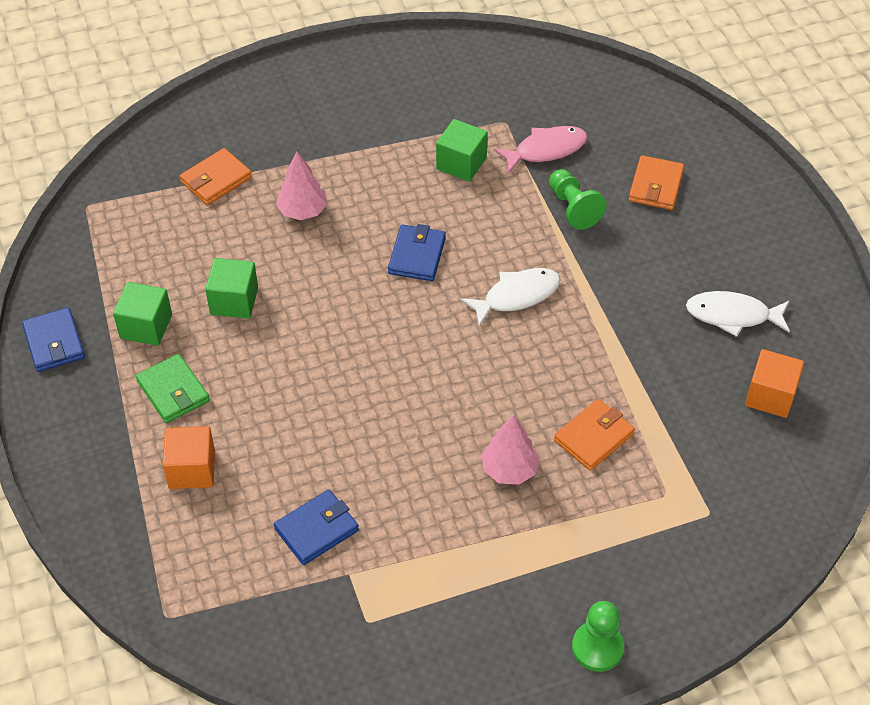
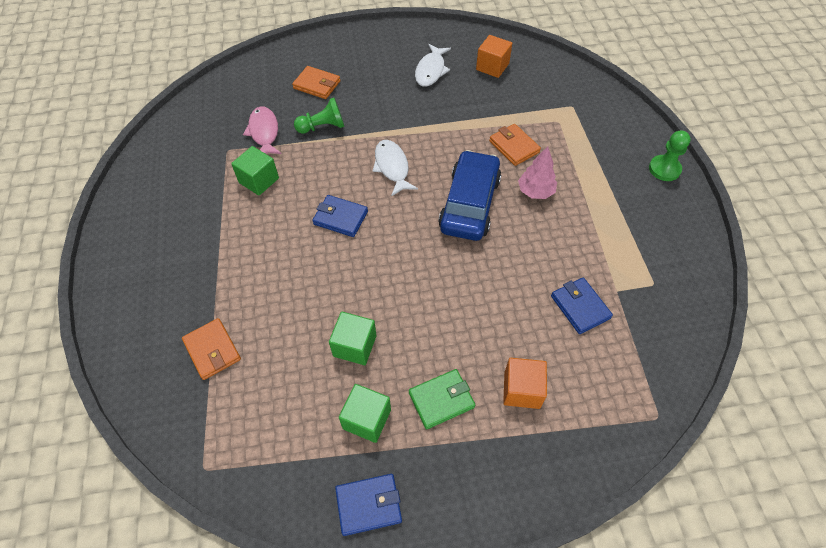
camera: 80 degrees left, 5 degrees up
pink tree [276,151,327,220] -> none
none -> blue car [438,150,501,241]

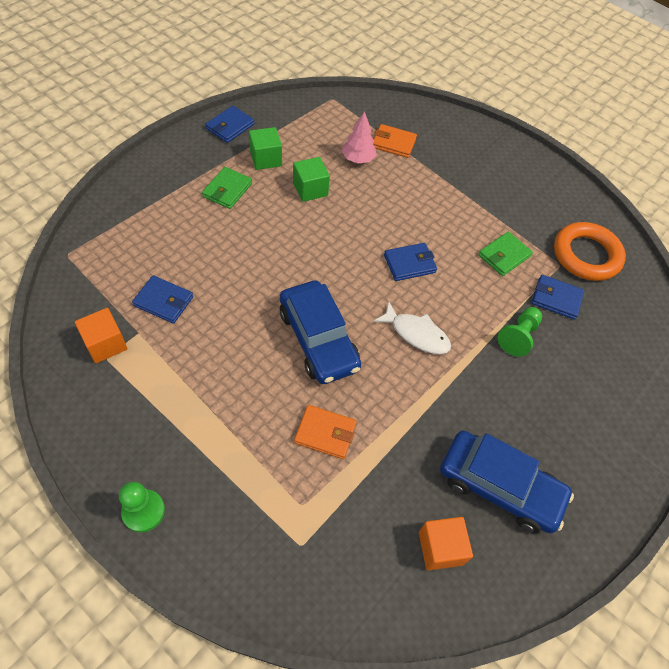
camera: 135 degrees right, 0 degrees up
green cube [231,146,279,196] -> green wallet [478,232,533,276]
pink fish [243,106,281,154] -> blue wallet [532,275,584,320]
orange wallet [292,66,341,99] -> none
white fish [415,44,451,87] -> blue car [440,430,574,533]
orange cube [503,358,547,409] -> orange cube moved to [75,308,127,363]
pink tree [518,146,557,199] -> pink tree moved to [342,111,376,164]
none -> orange ring [554,222,626,281]

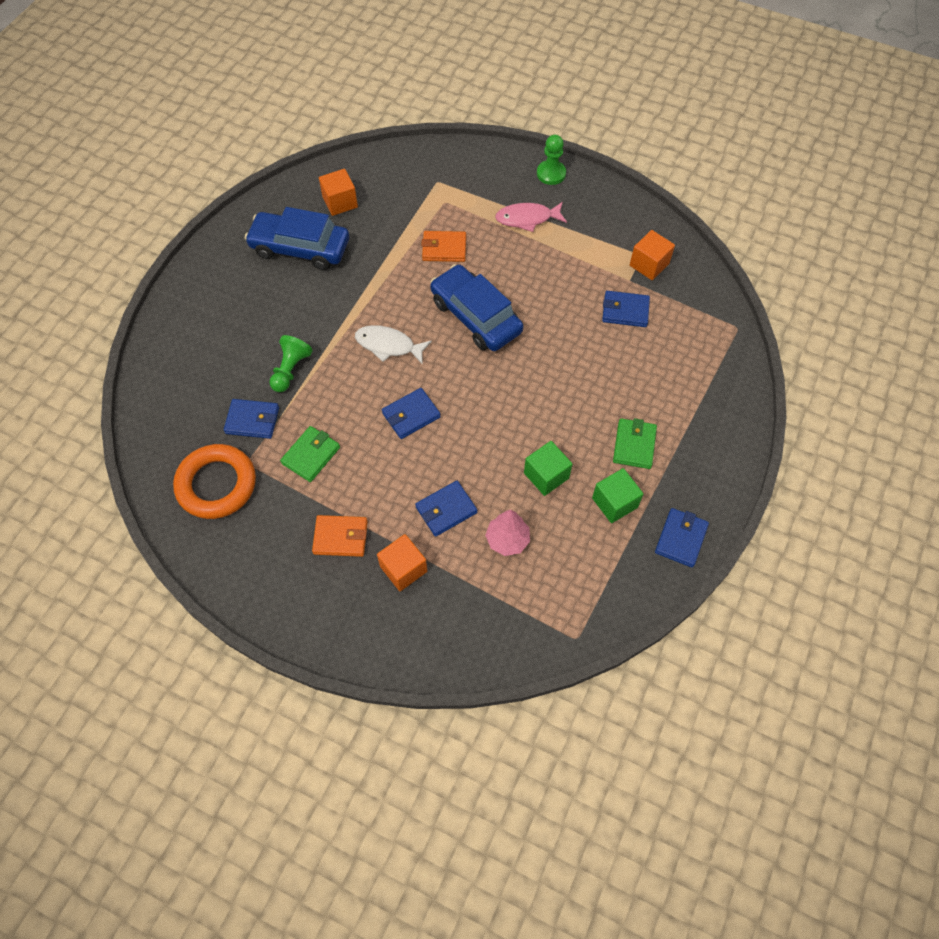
camera: 170 degrees right, 5 degrees up
orange wallet [373,124,417,158] -> orange wallet moved to [312,515,368,557]
none -> orange cube [377,534,427,591]
none -> blue wallet [415,481,477,537]
none -> pink fish [495,202,567,232]

